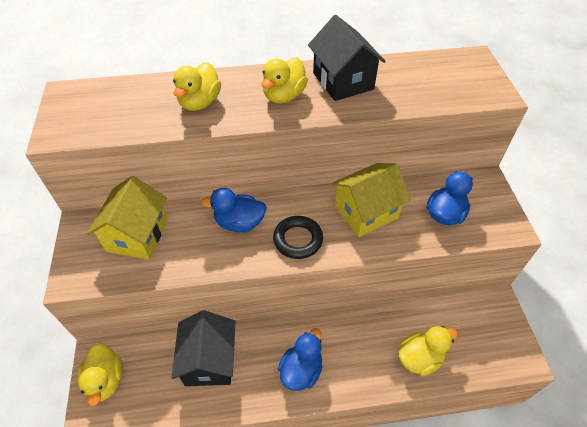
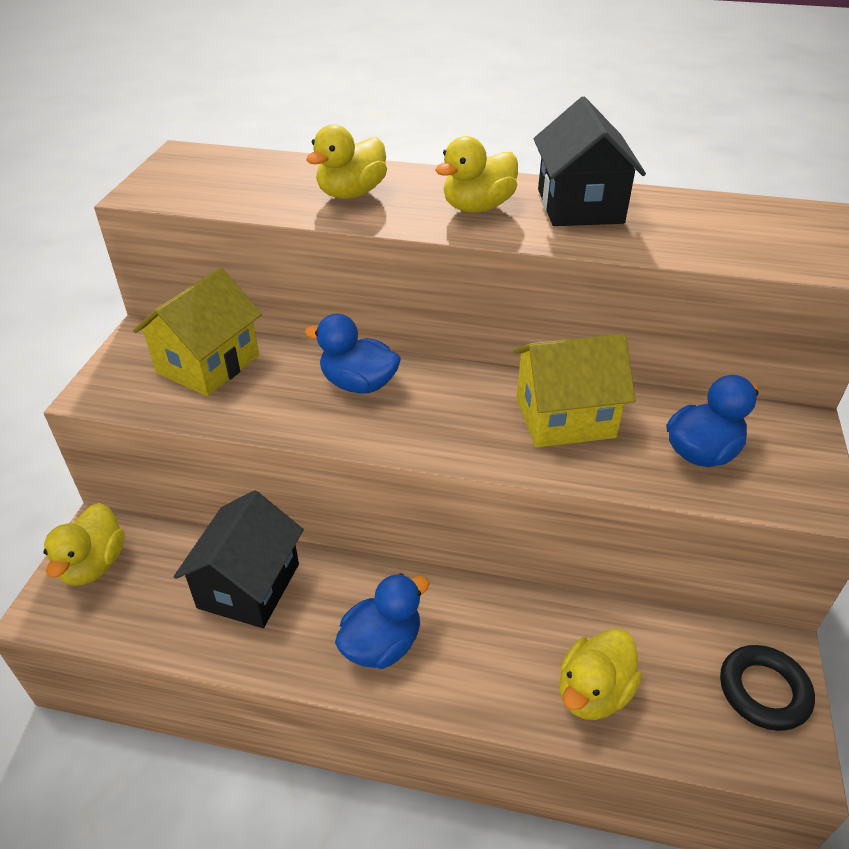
camera: 20 degrees right, 10 degrees down
black ring [273,216,323,259] -> black ring moved to [720,645,815,731]
yellow duck [399,326,458,376] -> yellow duck turned 135 degrees clockwise [559,628,642,720]

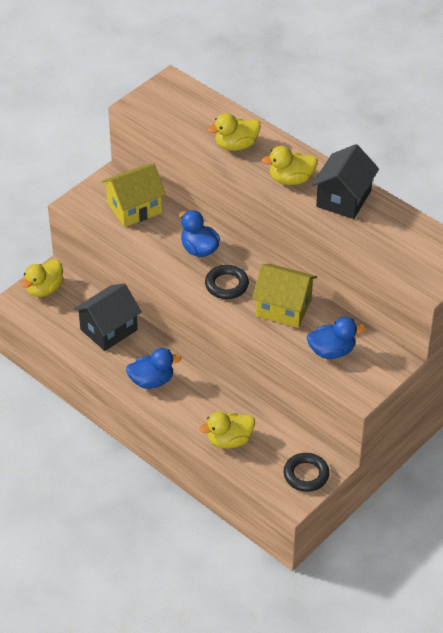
camera: 30 degrees right, 5 degrees up
none -> black ring [205,265,249,299]

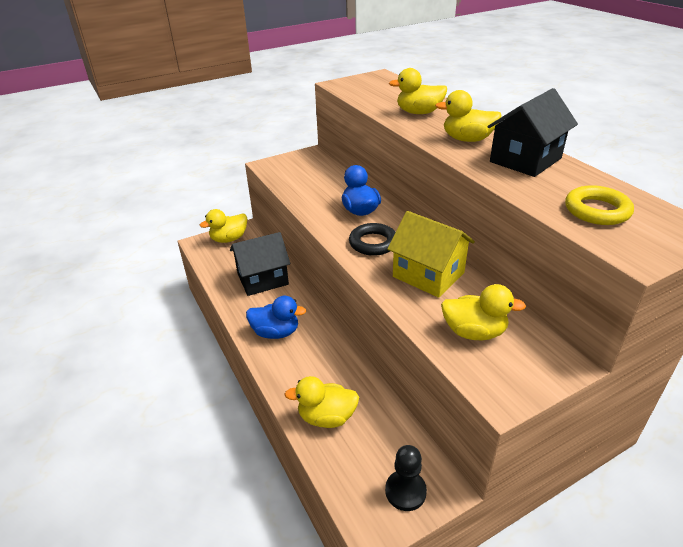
camera: 20 degrees right, 10 degrees down
yellow house [102,163,166,227] -> none
black ring [284,453,330,492] -> black pawn [385,445,427,511]
blue duck [307,317,365,359] -> yellow duck [441,284,526,340]
none -> yellow ring [565,185,634,225]

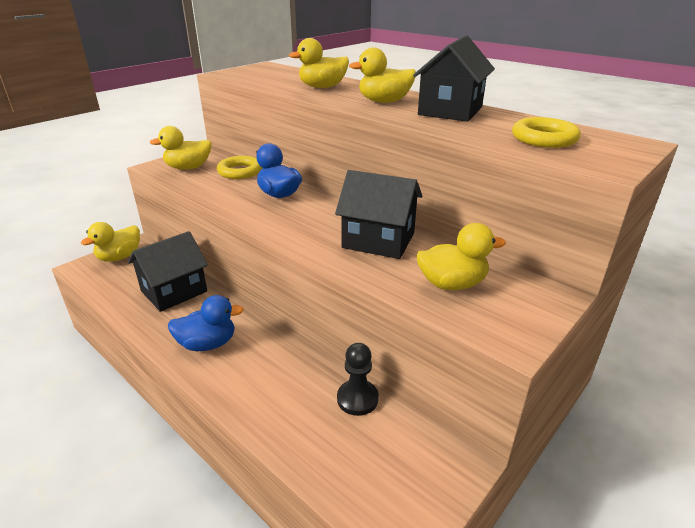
camera: 20 degrees left, 5 degrees down
yellow duck [284,376,359,428] -> yellow duck moved to [149,126,212,170]
black ring [349,223,395,256] -> none
black pawn [385,445,427,511] -> black pawn moved to [337,343,379,416]
yellow house [387,211,475,298] -> black house [335,170,422,259]
none -> yellow ring [217,156,262,179]

